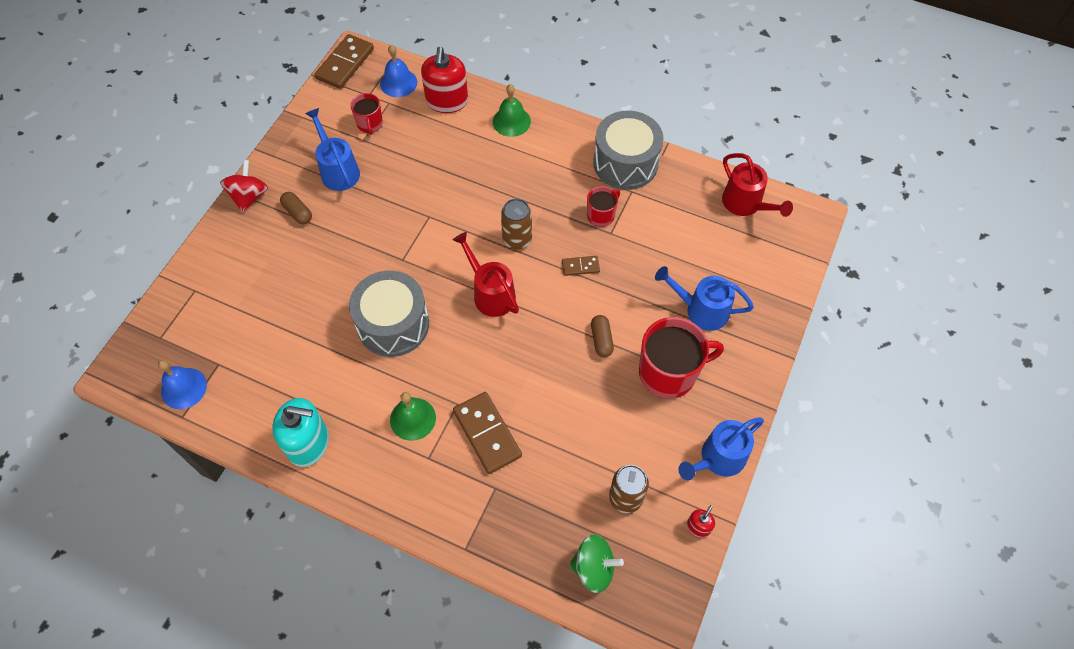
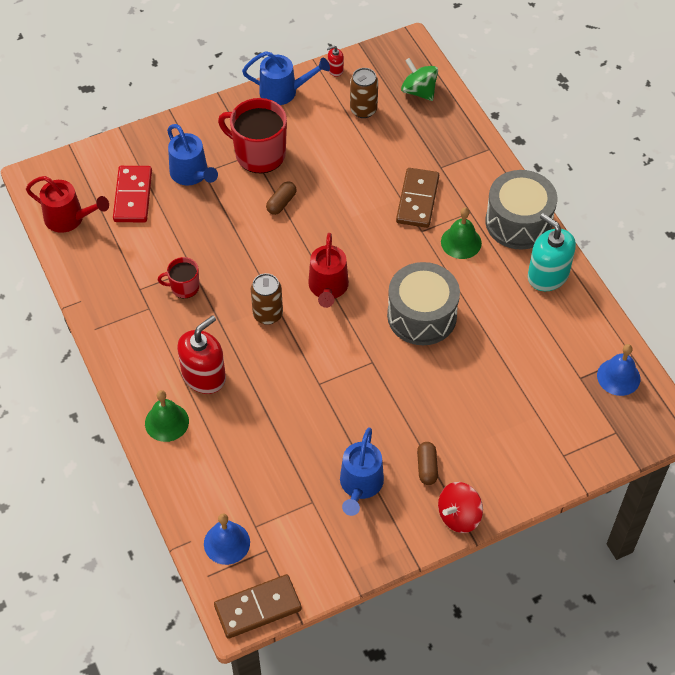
camera: 140 degrees left, 5 degrees down
red mug [350,93,383,135] -> none
red soap dispenser [421,47,468,113] -> red soap dispenser moved to [177,315,226,394]
brown domino [562,256,600,276] -> none
grey drum [593,111,663,190] -> grey drum moved to [486,170,557,249]
red watering can [722,153,793,217] -> red watering can turned 105 degrees clockwise [26,176,109,233]
none -> red domino [113,166,152,222]

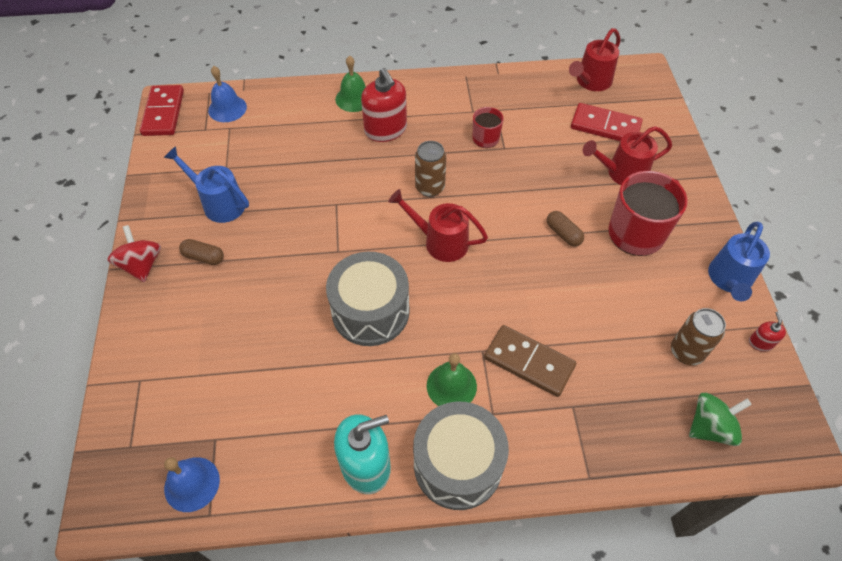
camera: 110 degrees right, 0 degrees up
blue watering can [167,124,218,185] -> red watering can [583,126,672,185]
brown domino [214,574,302,639] -> red domino [140,85,184,136]

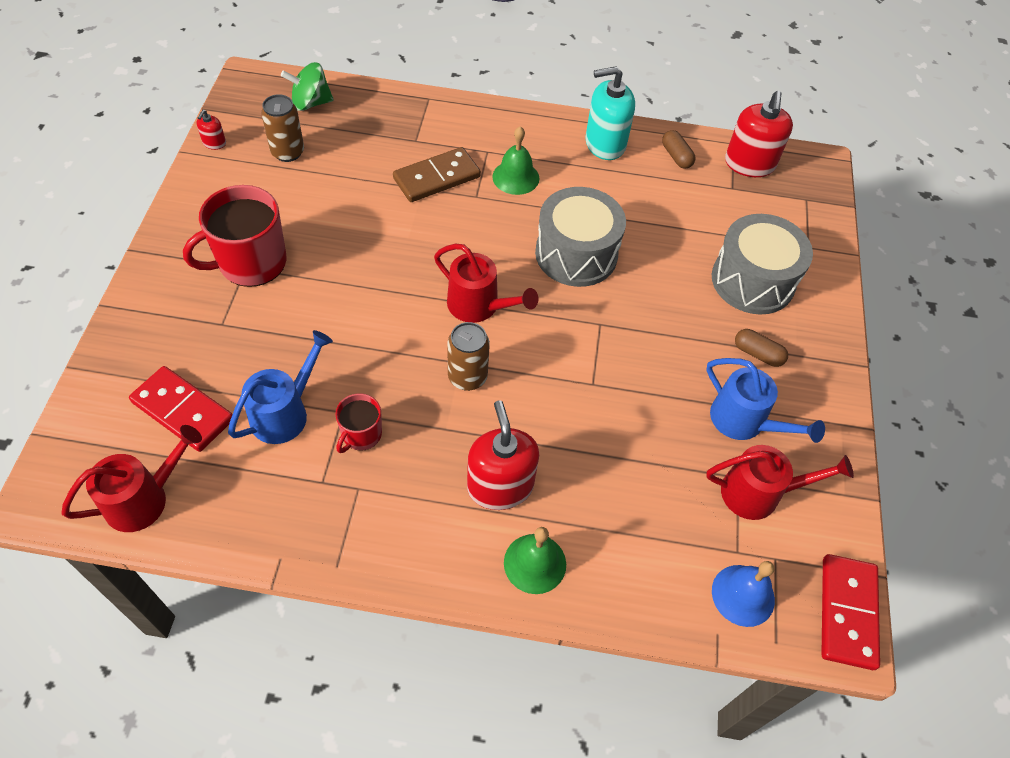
camera: 170 degrees left, 0 degrees up
red spinning top [107,225,161,282] -> none
blue bell [164,457,220,512] -> red soap dispenser [725,91,793,177]
grey drum [413,402,509,510] -> grey drum moved to [712,214,813,315]
brown domino [484,325,576,397] -> brown domino turned 75 degrees counterclockwise [393,147,481,202]
brown capsule [547,211,584,247] -> brown capsule moved to [662,130,695,169]
red watering can [583,126,672,185] -> red watering can moved to [706,445,854,520]
blue watering can [708,221,770,301] -> blue watering can moved to [228,330,333,444]

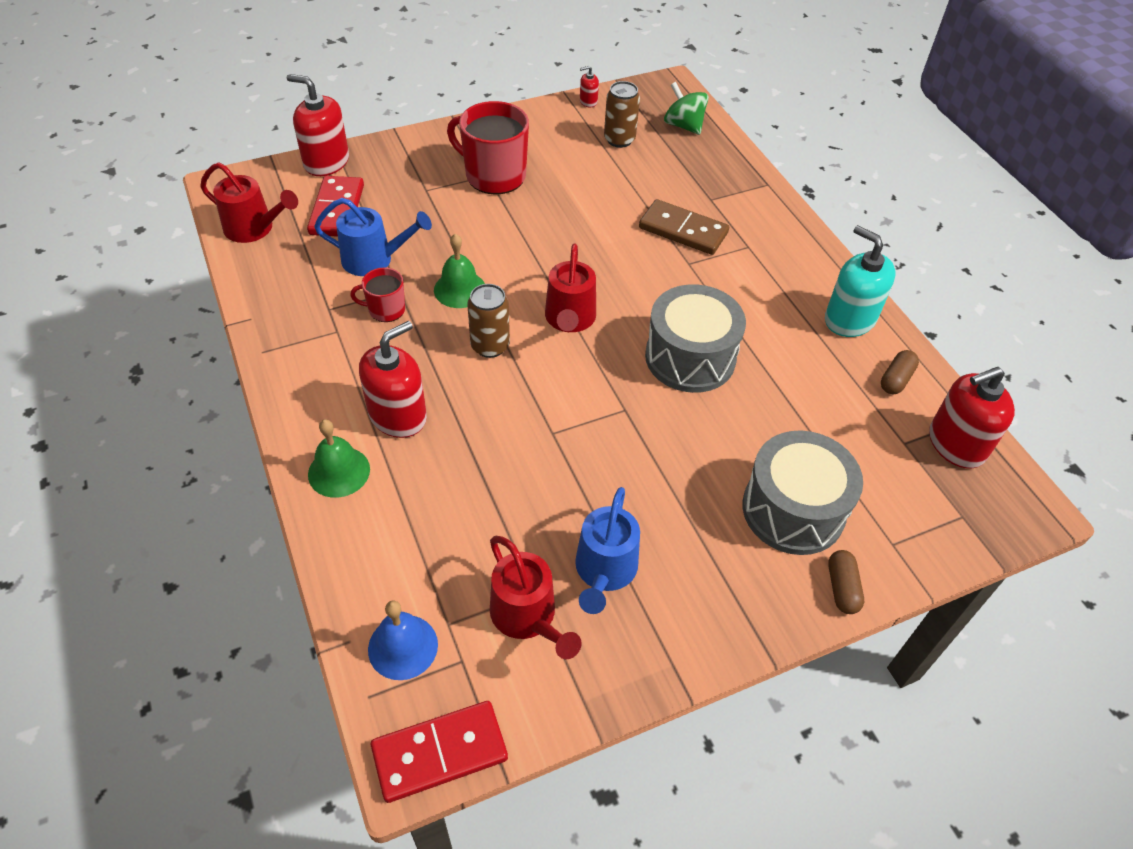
camera: 60 degrees right, 5 degrees down
green bell [492,126,539,195] -> green bell moved to [434,234,485,308]
brown capsule [735,329,788,367] -> brown capsule moved to [828,550,864,614]
none -> red soap dispenser [287,74,349,176]

